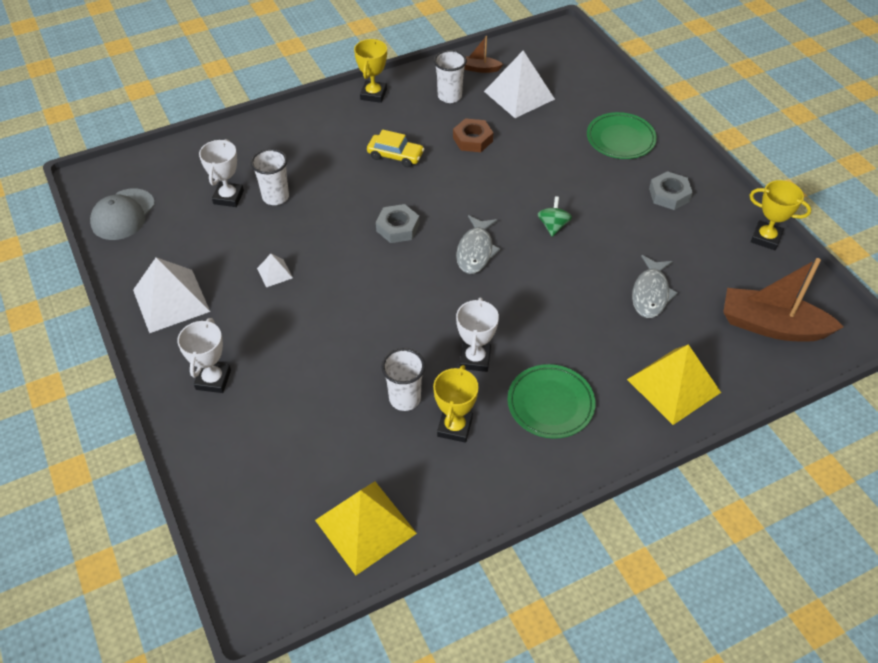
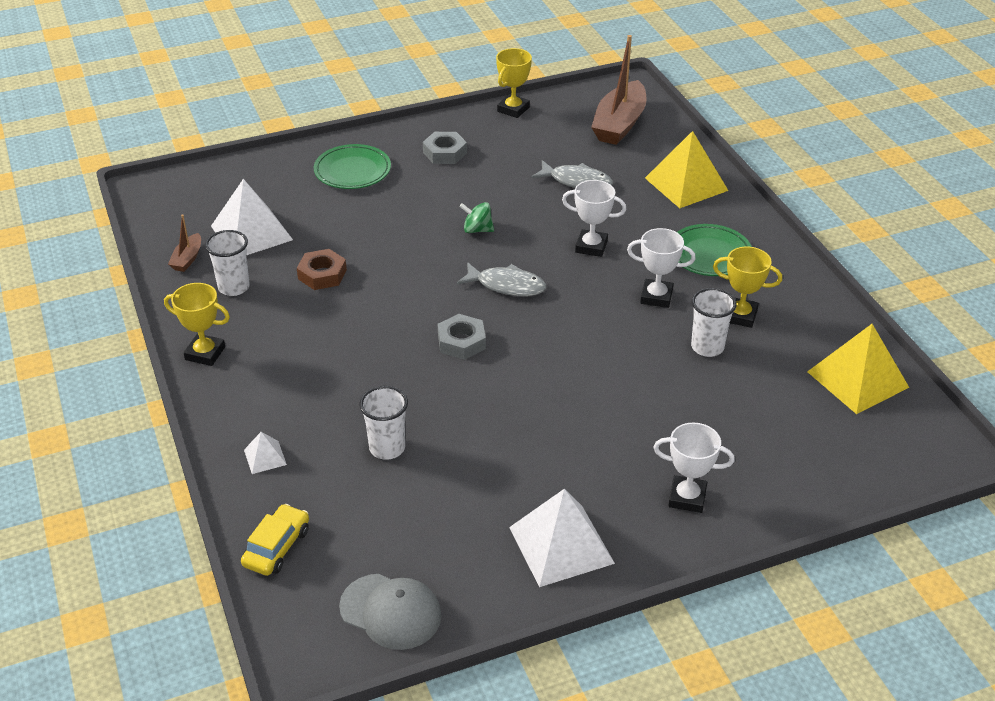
camera: 85 degrees left, 10 degrees down
white trophy [199,139,244,207] -> white trophy moved to [562,180,626,257]
white pyramid [257,254,293,288] -> white pyramid moved to [244,432,287,474]
yellow car [367,129,425,167] -> yellow car moved to [241,504,309,576]

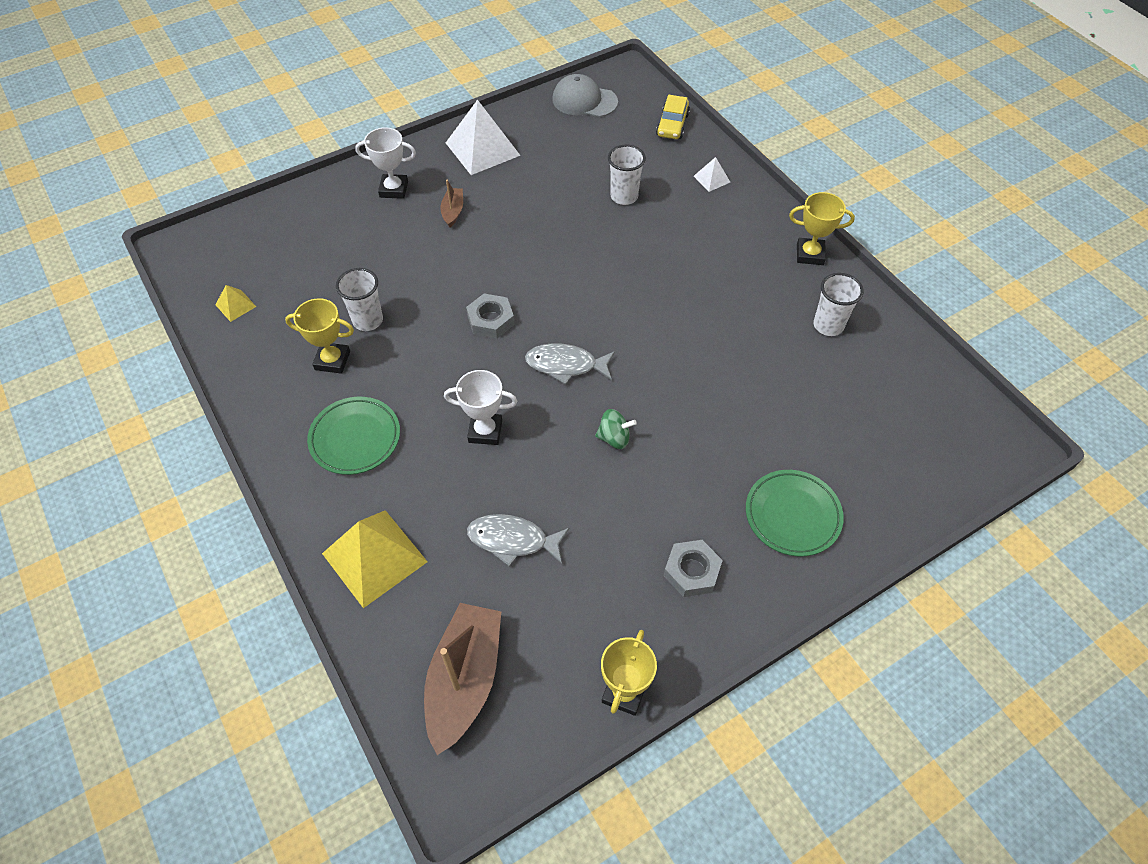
camera: 170 degrees right, 15 degrees up
brown boat [168,215,201,272] -> brown boat moved to [440,180,463,227]
white pyramid [211,179,293,255] -> none
brown nut [297,249,347,290] -> none
grey nut [438,314,486,360] -> grey nut moved to [466,293,514,339]
white trophy [627,228,696,308] -> none
yellow pyramid [807,324,909,414] -> yellow pyramid [216,285,256,322], size x0.47

